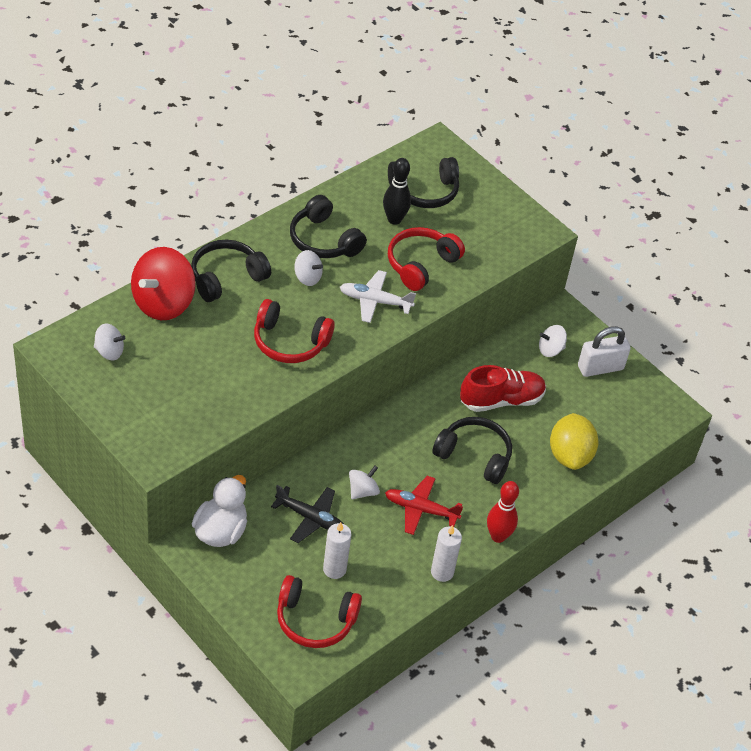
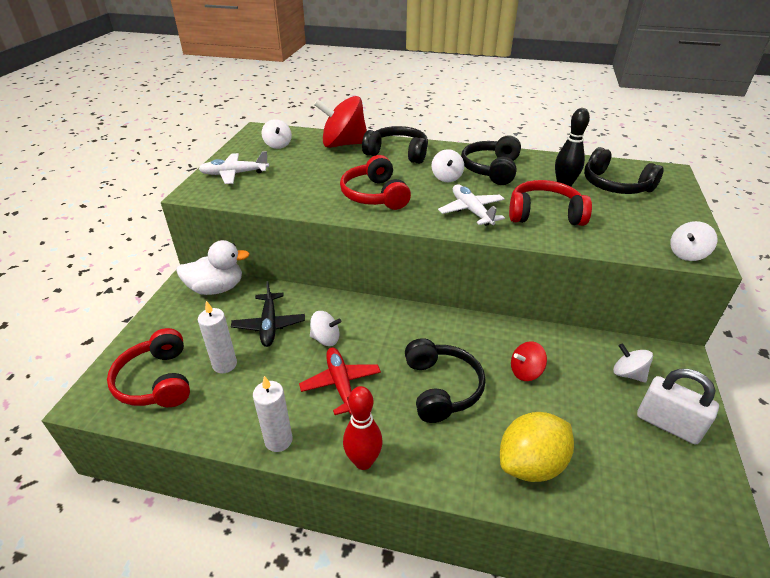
camera: 60 degrees right, 10 degrees down
red shoe [460,365,546,412] -> red spinning top [511,341,547,381]
none -> white plane [199,151,269,184]
none -> white spinning top [670,221,717,261]

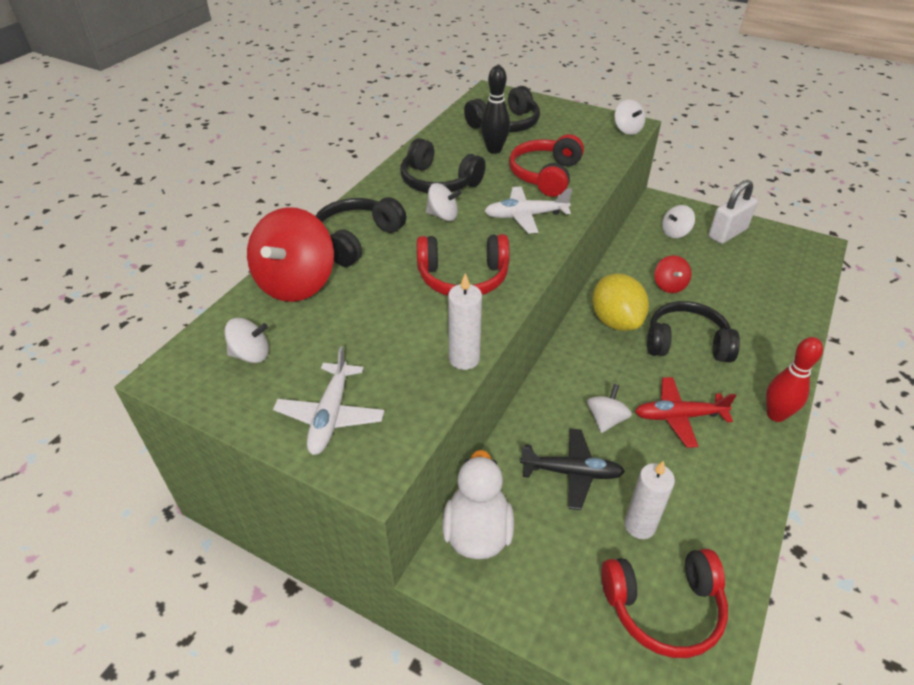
camera: 75 degrees left, 5 degrees up
white candle [253,376,293,452] -> white candle moved to [448,273,482,370]
yellow lemon [500,412,574,482] -> yellow lemon moved to [592,274,649,331]

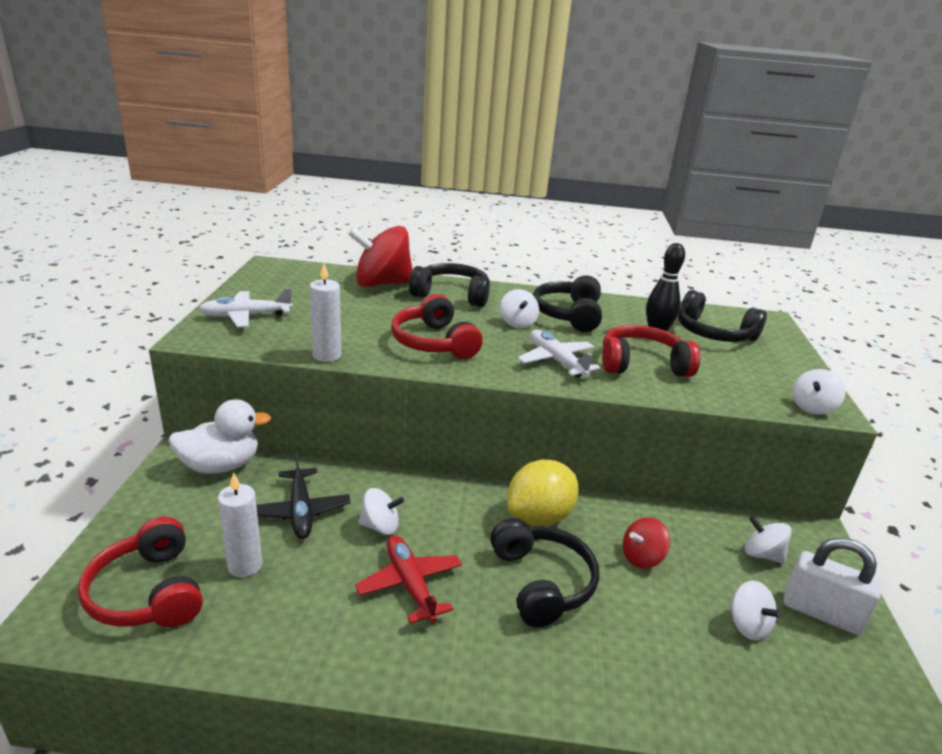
camera: 65 degrees right, 15 degrees down
white spinning top [224,318,269,363] -> white spinning top moved to [729,581,782,640]
red bowling pin [766,337,823,422] -> none

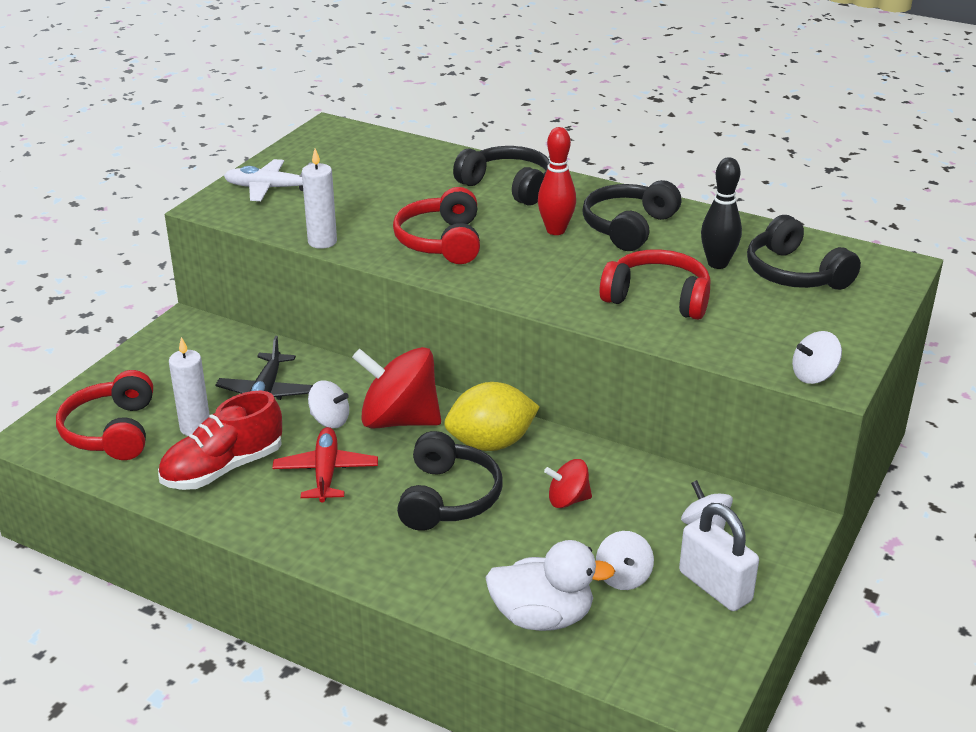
camera: 25 degrees right, 5 degrees up
white duck [168,399,271,474] -> white duck moved to [485,540,615,631]
red spinning top [348,226,413,287] -> red spinning top moved to [352,347,441,429]
white spinning top [500,289,539,328] -> red bowling pin [538,127,576,235]
white plane [518,330,601,377] -> none
none -> red shoe [158,391,282,490]

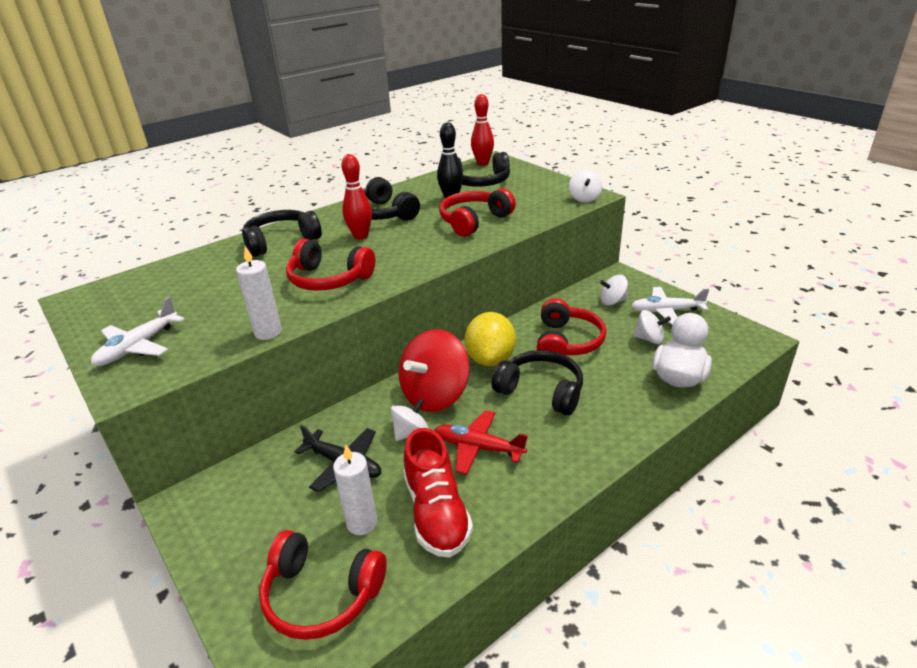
camera: 65 degrees left, 0 degrees up
red spinning top [544,459,592,508] -> red headphones [537,298,606,362]
white padlock [679,503,759,611] -> white plane [631,287,709,325]
none -> red bowling pin [471,94,494,166]

